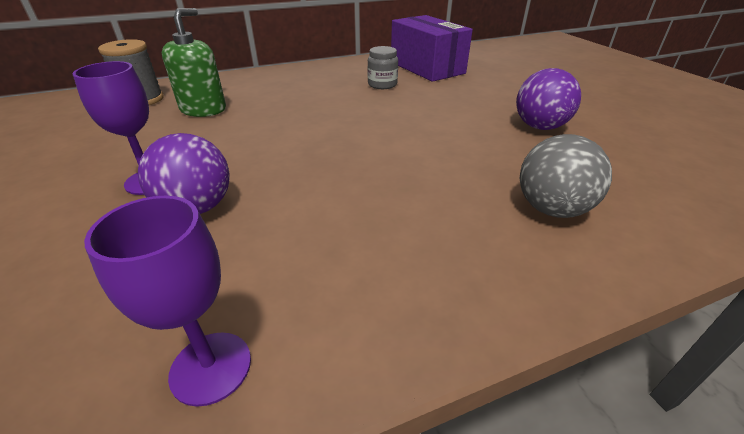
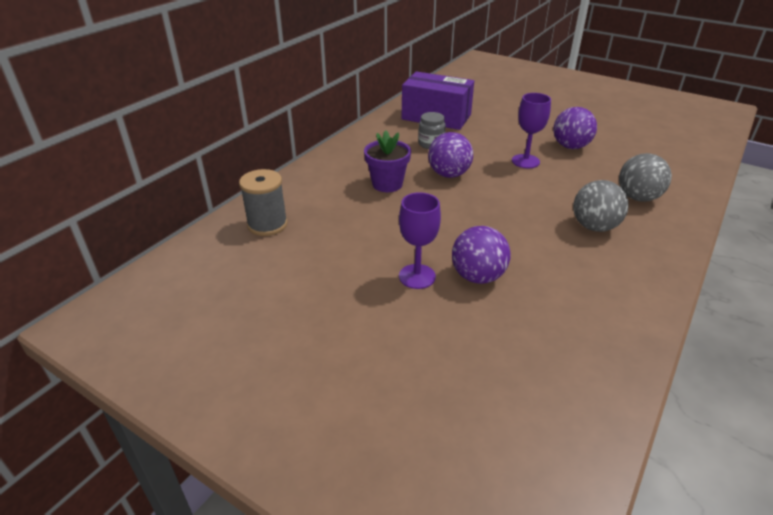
camera: 35 degrees left, 0 degrees up
purple goblet [84,196,251,407] -> purple goblet moved to [512,93,551,168]
green soap dispenser [162,8,226,117] -> none
none -> purple flower pot [364,130,411,192]
none -> purple ball [428,132,473,178]
none -> grey ball [573,180,629,232]

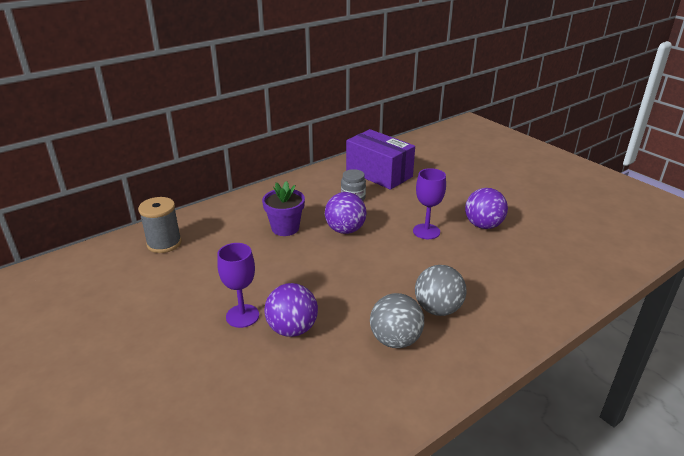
camera: 20 degrees right, 5 degrees down
grey ball [619,153,672,202] -> grey ball moved to [370,293,424,348]

